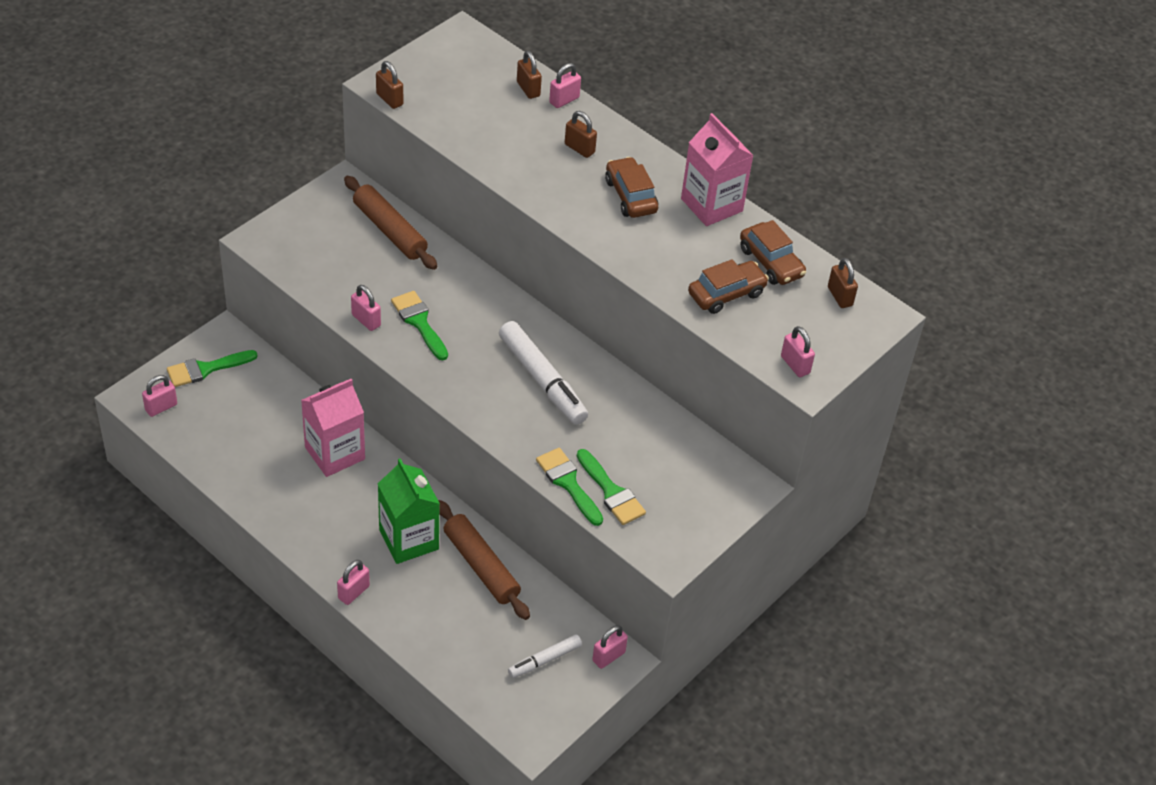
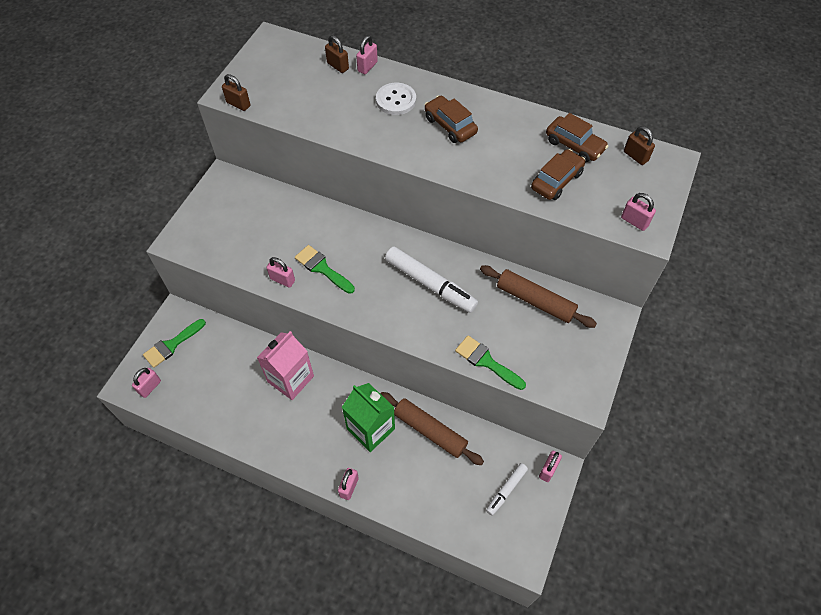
camera: 15 degrees left, 10 degrees up
brown rolling pin [344,176,437,270] -> brown rolling pin moved to [480,265,597,328]
brown padlock [565,111,597,158] -> white button [376,83,416,115]
green brush [577,449,646,525] -> none
pink carton [681,113,754,226] -> none

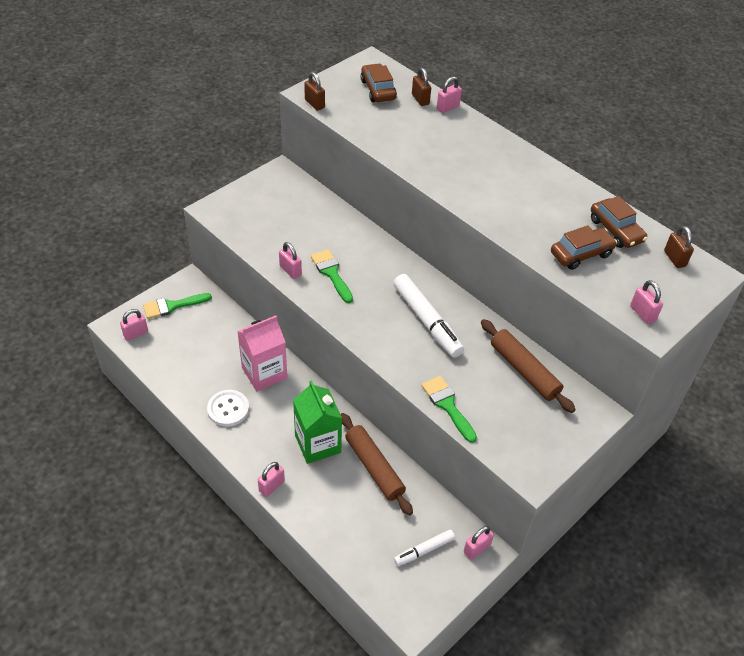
camera: 20 degrees right, 10 degrees down
white button [376,83,416,115] -> white button moved to [207,390,249,427]
brown car [425,95,478,143] -> brown car moved to [360,63,397,102]

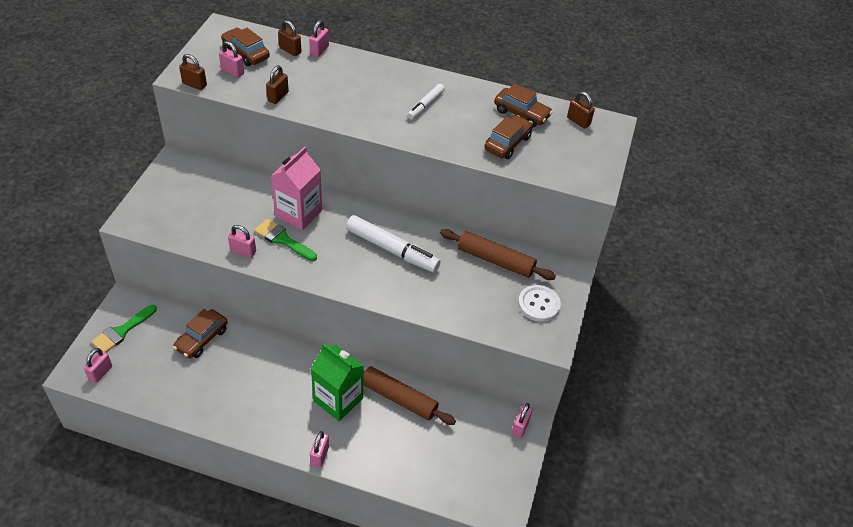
camera: 30 degrees left, 0 degrees up
white button [207,390,249,427] -> white button moved to [518,285,561,322]
pink carton [237,316,287,391] -> pink carton moved to [271,146,322,230]
white marker [394,530,455,566] -> white marker moved to [407,84,445,120]
green brush [422,376,477,443] -> none
pink padlock [630,280,663,324] -> pink padlock moved to [219,41,244,78]
none -> brown car [173,309,228,358]
none -> brown padlock [266,66,289,104]

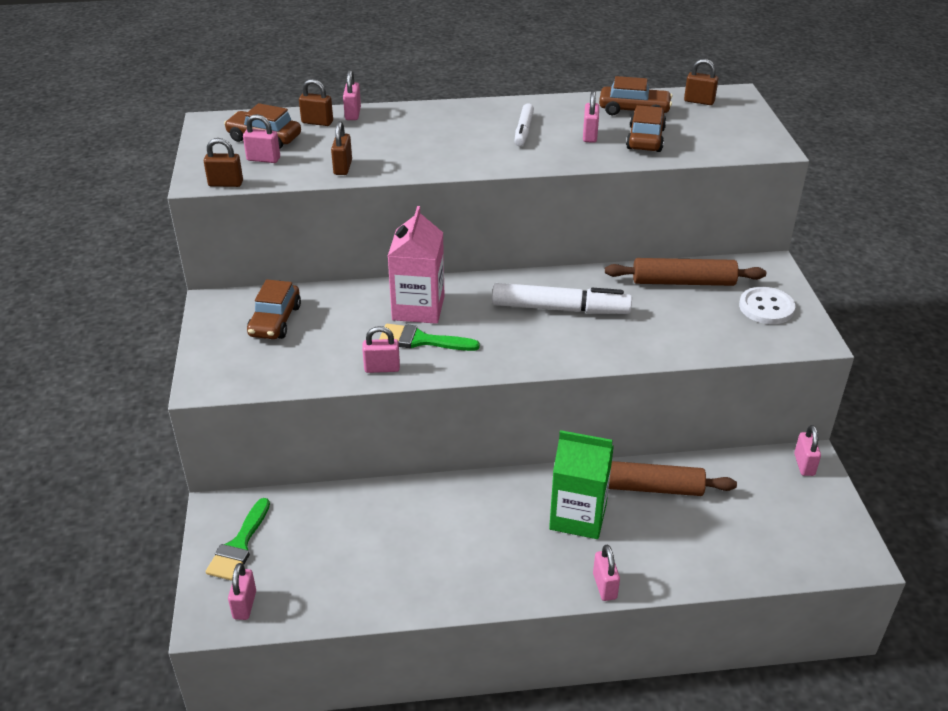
camera: 20 degrees left, 10 degrees down
brown car [173,309,228,358] -> brown car moved to [247,279,301,339]
none -> pink padlock [583,91,599,143]

